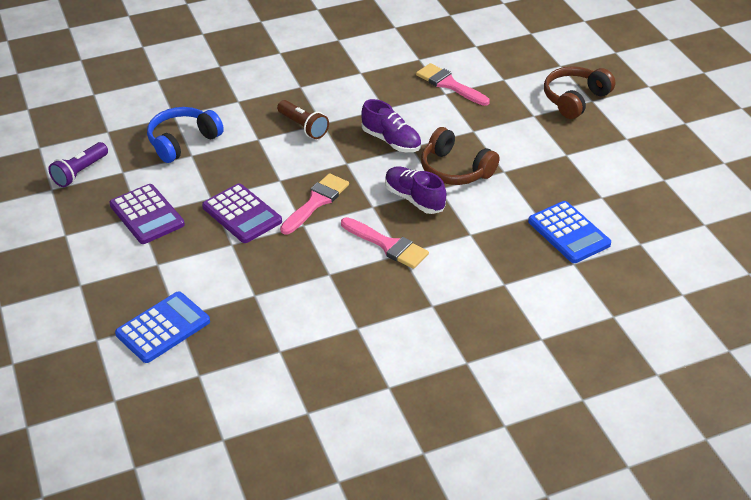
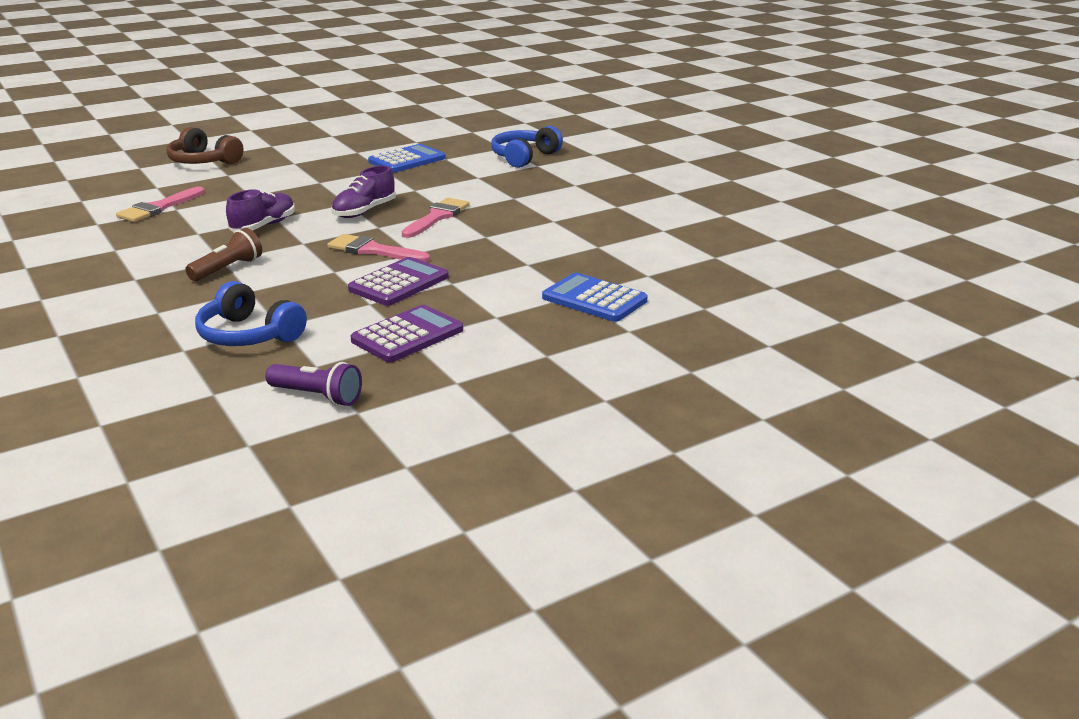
camera: 100 degrees left, 15 degrees down
brown headphones [421,127,499,185] -> none
none -> blue headphones [491,126,563,168]

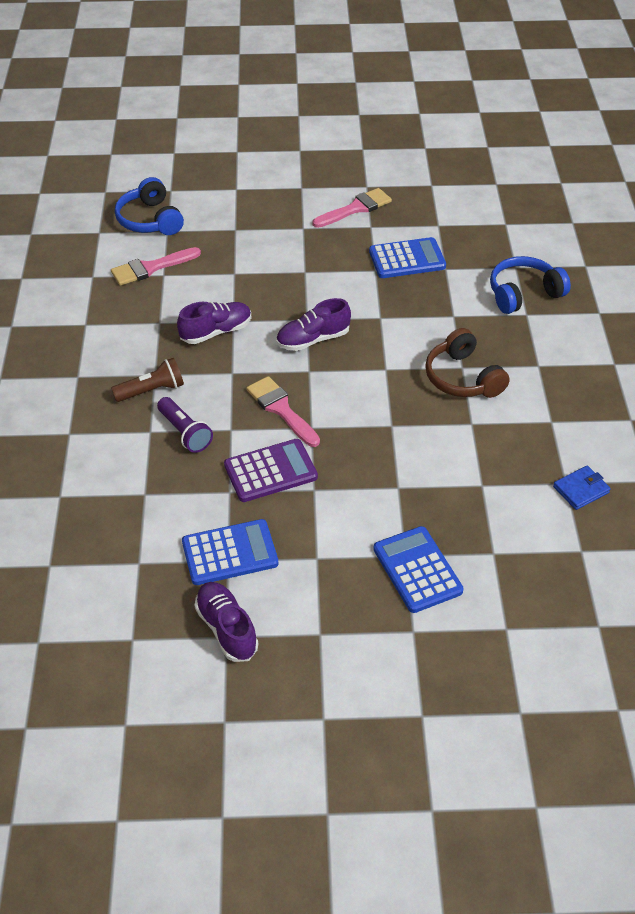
camera: 30 degrees right, 20 degrees up
brown headphones [166,127,244,164] -> brown headphones moved to [425,328,510,398]
blue headphones [195,281,307,346] -> blue headphones moved to [115,177,184,235]
purple flashlight [265,362,362,406] -> purple flashlight moved to [157,397,213,453]
purple calculator [350,305,463,362] -> blue calculator [182,519,278,585]
pink brush [402,198,470,238] -> pink brush moved to [313,188,392,228]
none -> purple shoe [195,582,258,662]
none -> blue wallet [553,465,610,510]

